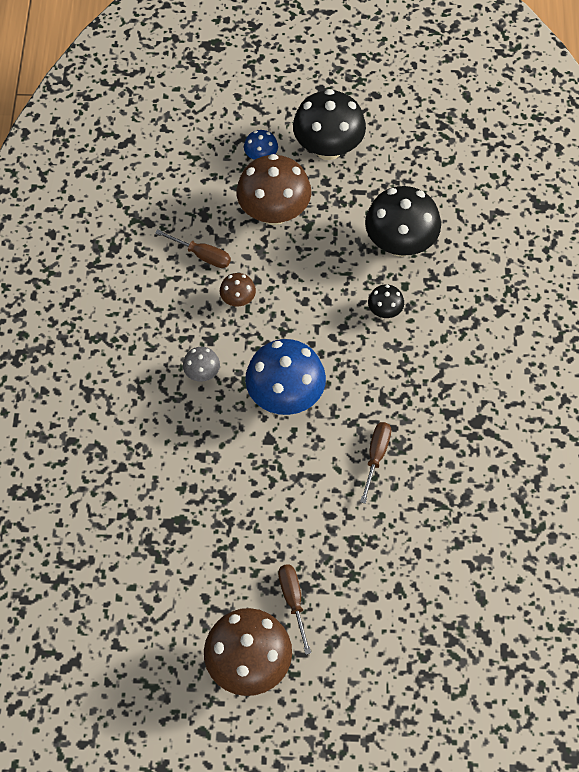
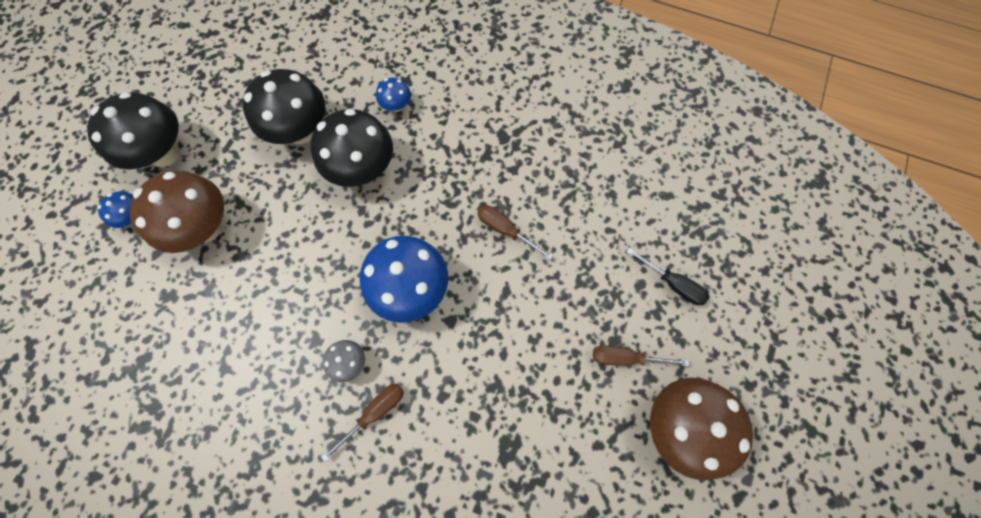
camera: 70 degrees left, 10 degrees up
brown screwdriver [155,229,231,268] -> brown screwdriver moved to [321,384,404,462]
brown mushroom [220,273,256,306] -> none
black mushroom [368,285,404,318] -> black mushroom [310,109,393,187], size x2.11
none -> blue mushroom [376,78,411,112]
none -> black screwdriver [626,248,710,305]

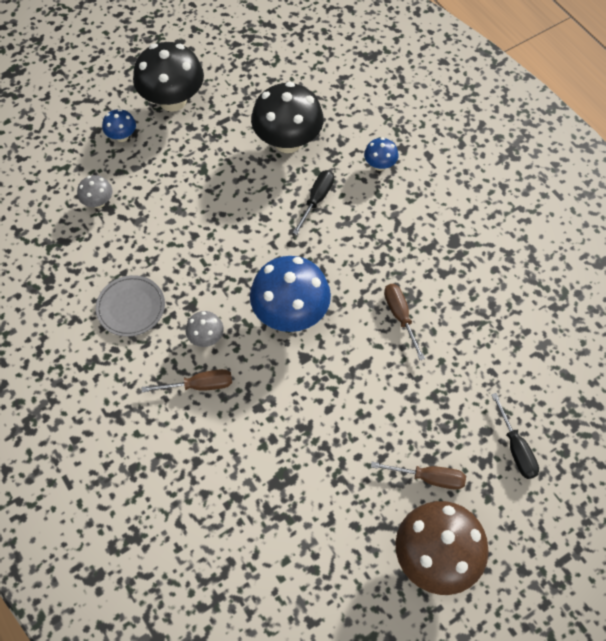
camera: 35 degrees right, 10 degrees down
brown mushroom [130,171,224,253] -> none
black mushroom [310,109,393,187] -> black screwdriver [293,170,334,235]
brown screwdriver [593,345,690,366] -> brown screwdriver turned 150 degrees clockwise [371,462,466,490]
none -> grey mushroom [77,175,113,208]
none -> grey plate [96,275,165,337]

